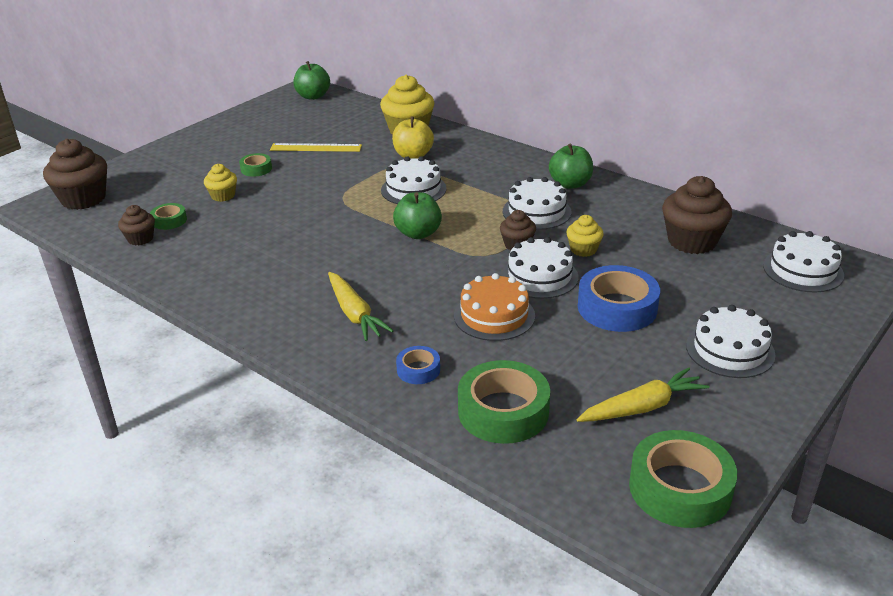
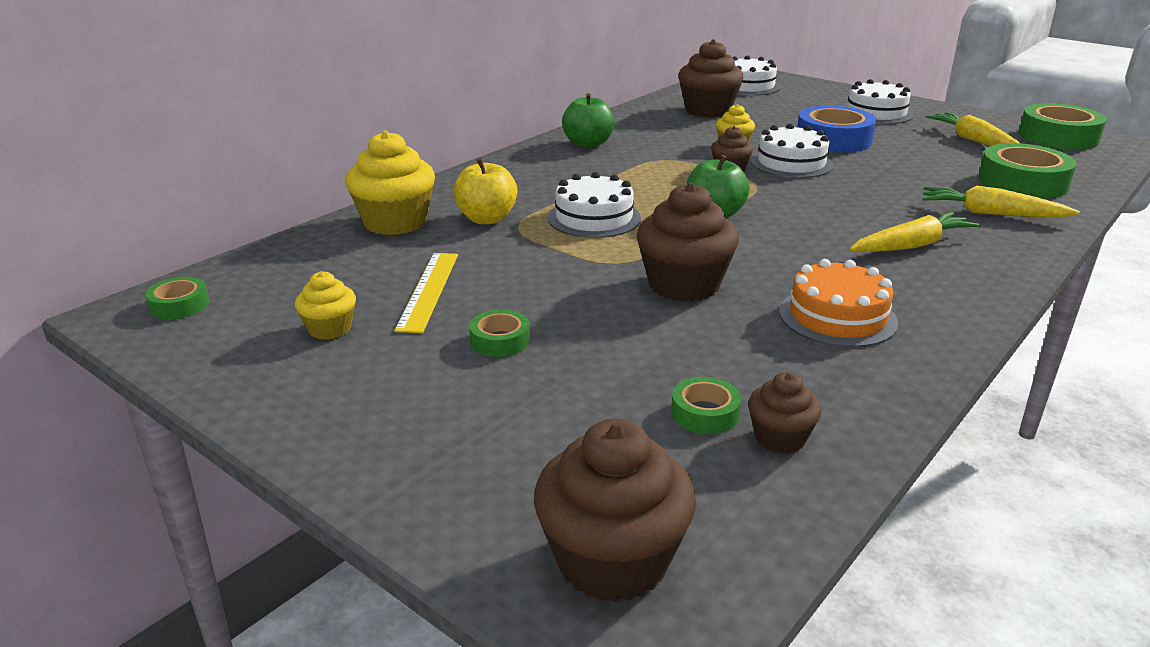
camera: 90 degrees left, 5 degrees down
yellow cupcake [204,164,237,202] -> yellow cupcake moved to [295,271,356,340]
green apple [293,61,330,100] -> green tape [145,277,209,319]
blue tape [396,346,440,384] -> yellow carrot [923,185,1080,218]
orange cake [454,273,535,341] -> orange cake moved to [779,259,898,347]
white cake [503,177,571,230] -> none
none -> brown cupcake [636,183,739,302]

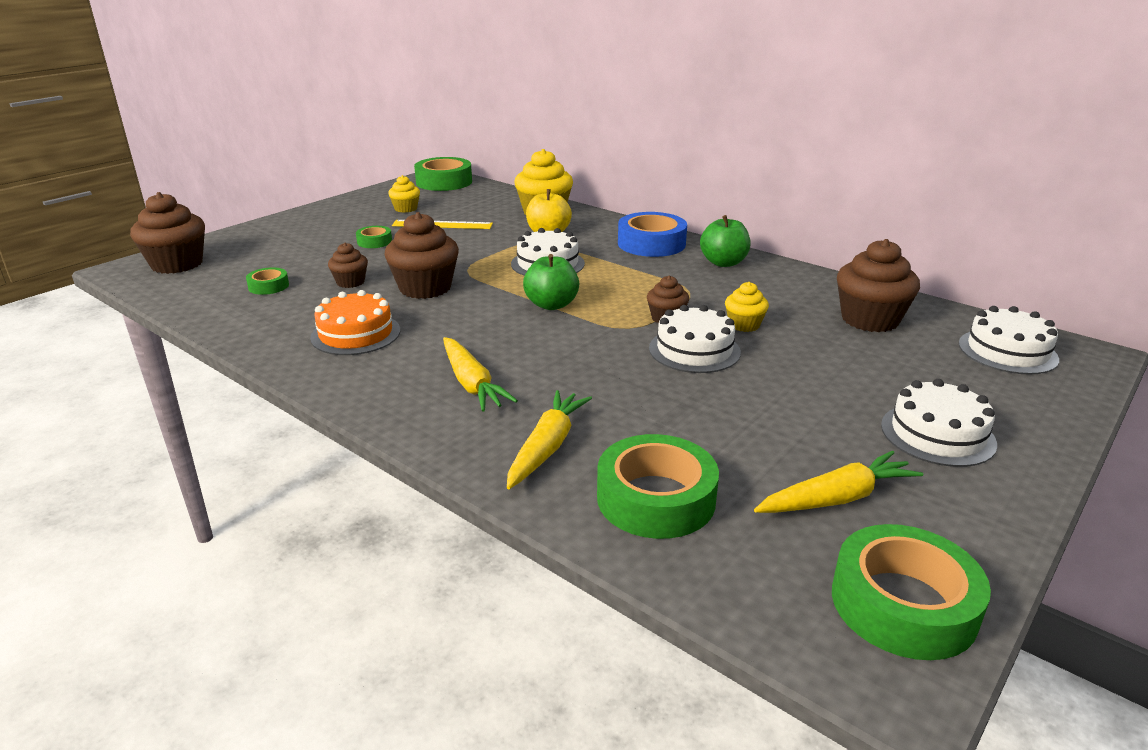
camera: 90 degrees right, 0 degrees up
green tape [145,277,209,319] -> green tape [414,157,472,191], size x1.97
brown cupcake [748,372,821,454] -> brown cupcake moved to [328,243,368,288]
blue tape [797,105,876,152] -> blue tape moved to [618,212,687,257]

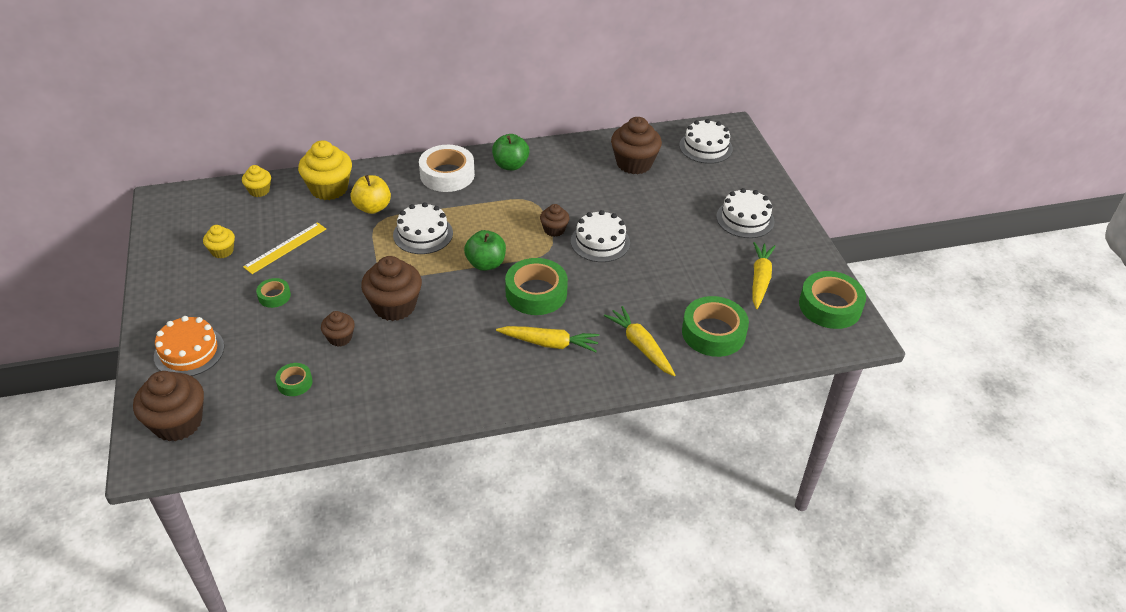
camera: 55 degrees left, 15 degrees up
orange cake [310,290,400,355] -> orange cake moved to [154,316,224,376]
green tape [414,157,472,191] -> green tape moved to [505,258,568,315]
blue tape [618,212,687,257] -> white tape [419,145,475,192]
yellow cupcake [725,282,769,332] -> yellow cupcake moved to [242,165,271,197]

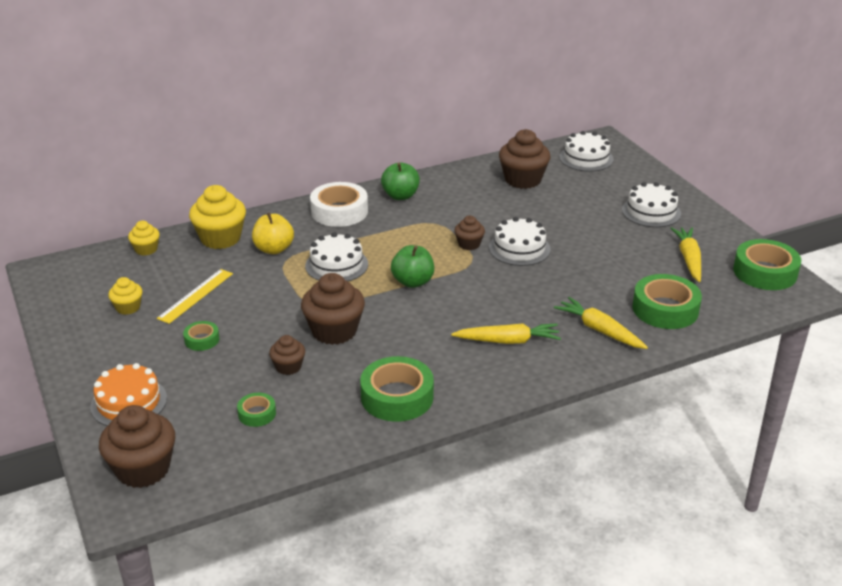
camera: 10 degrees left, 10 degrees down
green tape [505,258,568,315] -> green tape moved to [360,356,434,422]

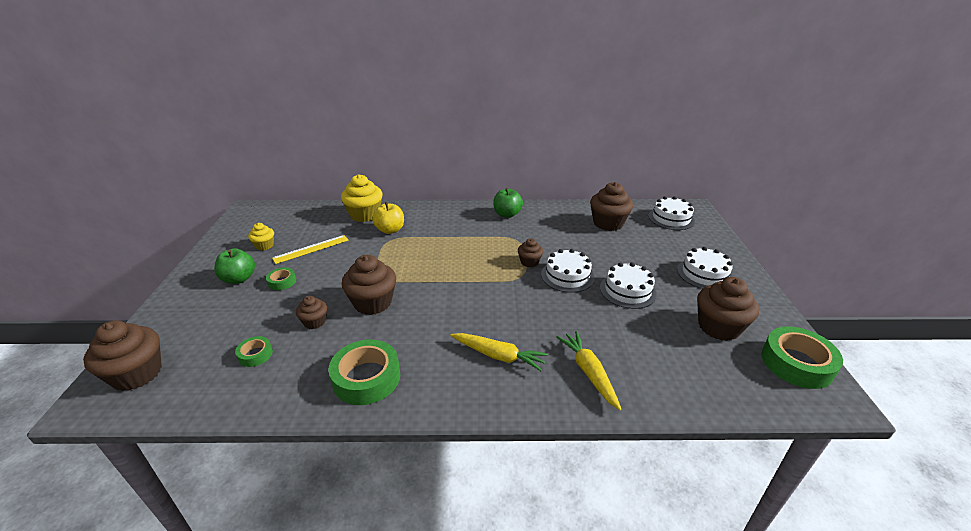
camera: 25 degrees right, 0 degrees up
orange cake [90,363,167,426] -> none
yellow cupcake [128,221,160,256] -> none
white cake [305,232,368,281] -> white cake moved to [600,262,657,309]
white tape [310,182,368,227] -> none
green apple [391,245,434,288] -> green apple moved to [214,248,255,284]
green tape [633,274,702,329] -> none
yellow carrot [670,227,701,282] -> brown cupcake [697,277,759,341]

